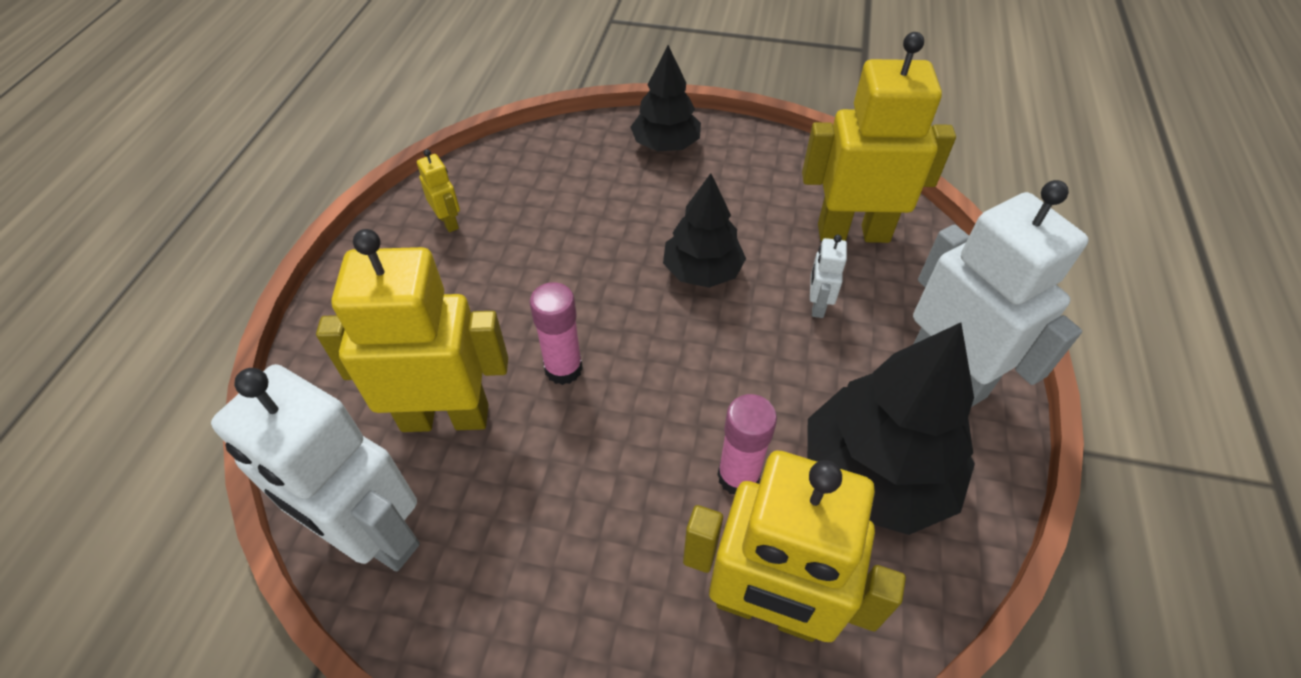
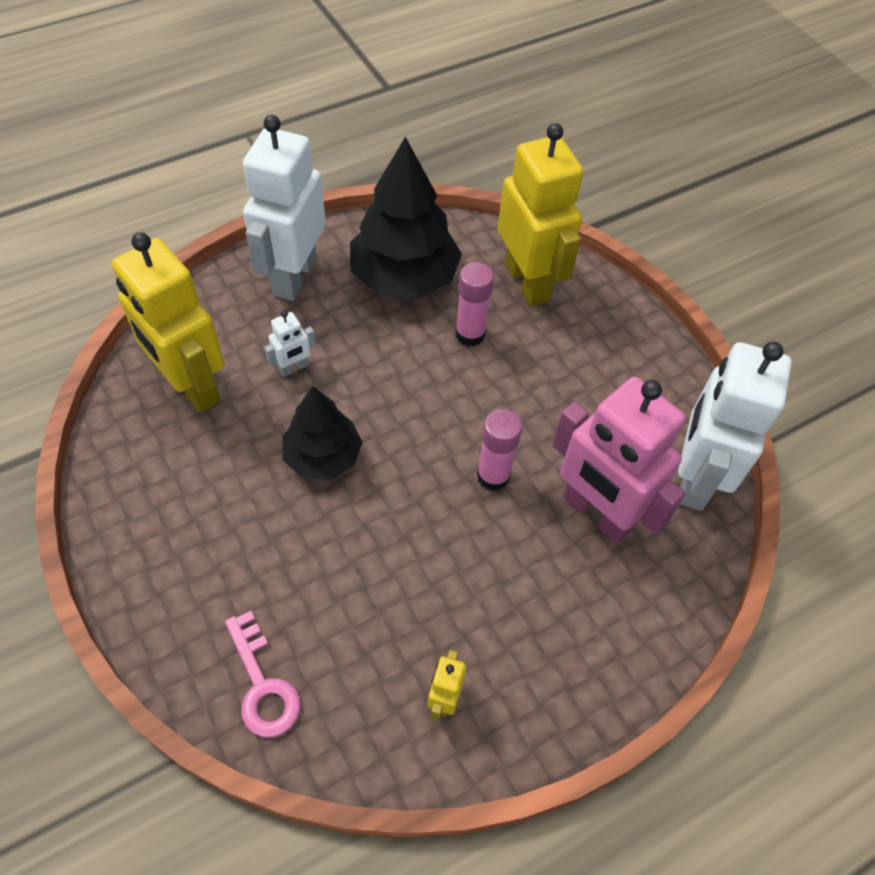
camera: 135 degrees left, 5 degrees up
white robot [211,364,420,572] -> white robot turned 150 degrees counterclockwise [678,341,792,511]
yellow robot [316,229,508,432] -> pink robot [552,377,686,544]
black tree [630,45,701,151] -> none
none -> pink key [225,611,301,737]

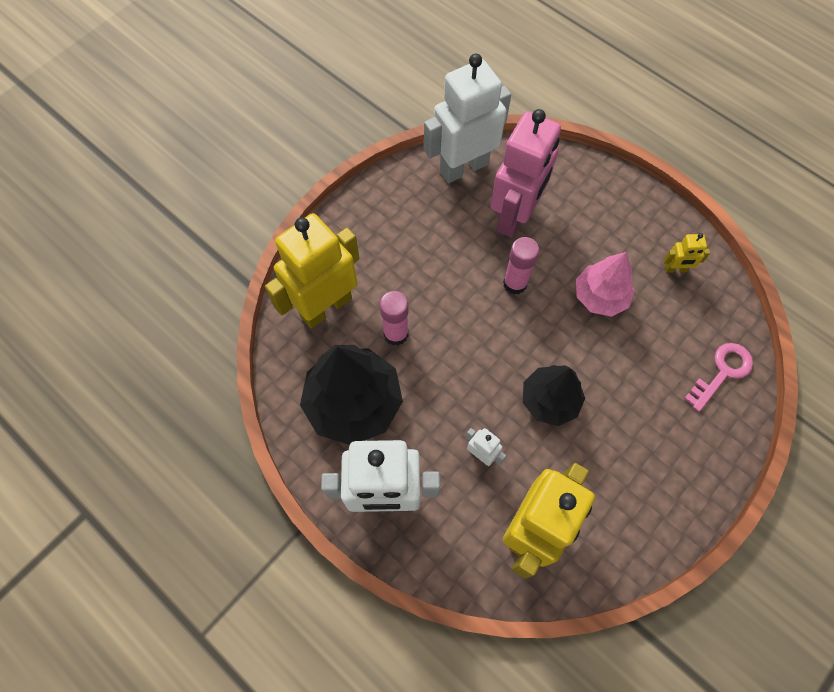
camera: 105 degrees left, 10 degrees up
white robot [678,341,792,511] -> white robot turned 150 degrees clockwise [424,54,511,183]
none -> pink tree [576,252,635,317]

